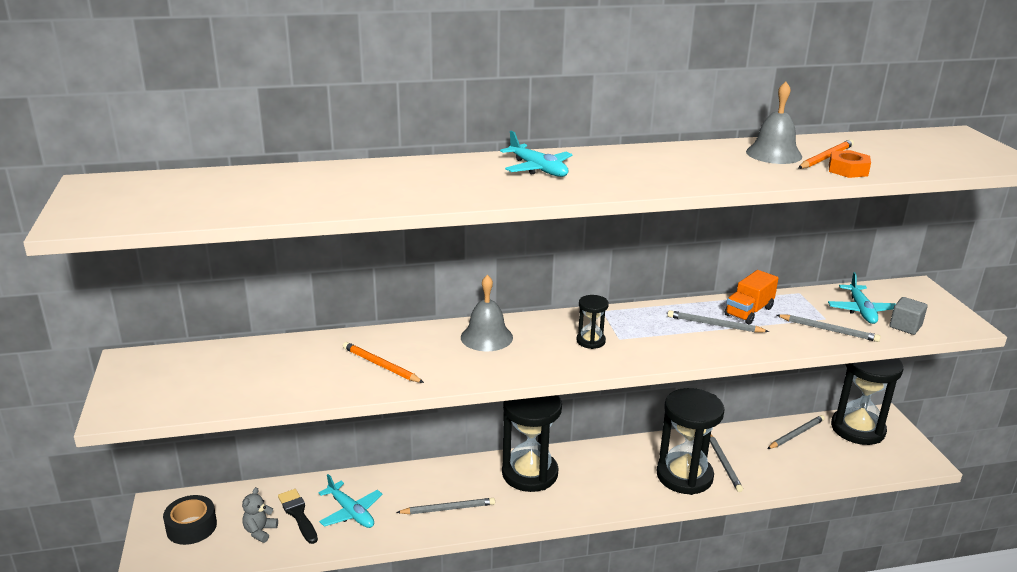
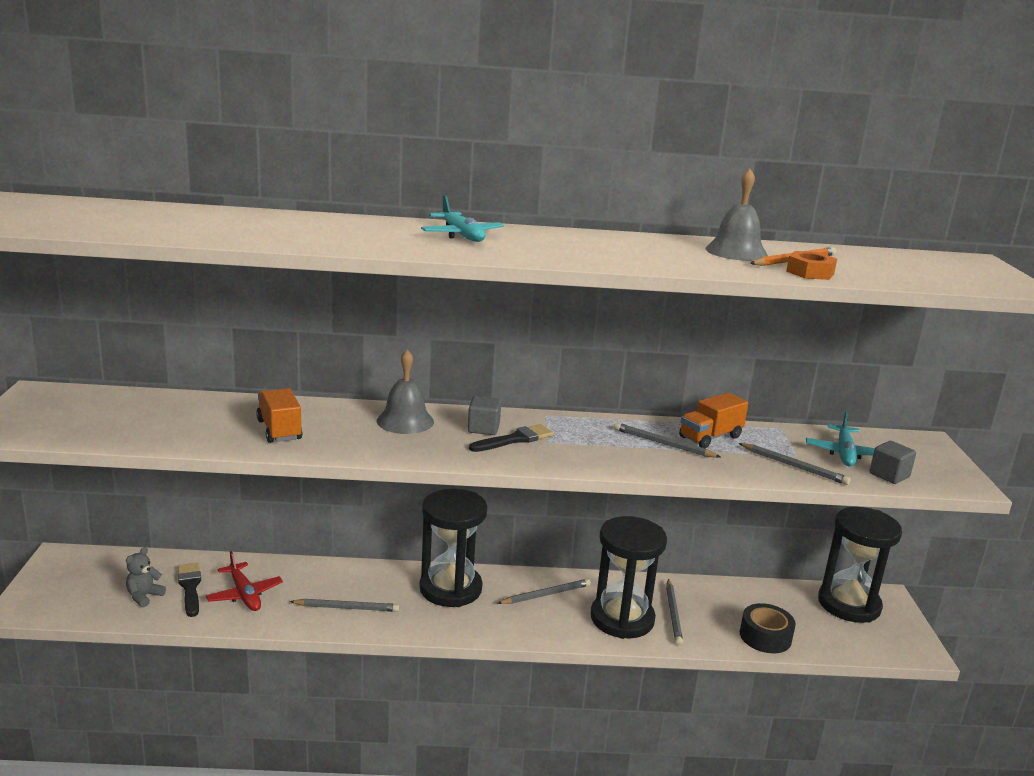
camera: 10 degrees right, 5 degrees down
black tape [163,495,217,545] -> black tape moved to [740,603,796,653]
turquoise plane [318,474,383,528] -> red plane [206,551,283,611]
orange pencil [343,342,424,383] -> orange truck [256,388,303,443]
black hourglass [576,295,609,349] -> black brush [469,424,553,452]
grey pencil [767,415,825,449] -> grey pencil moved to [497,579,591,604]
none -> grey cube [468,396,501,435]

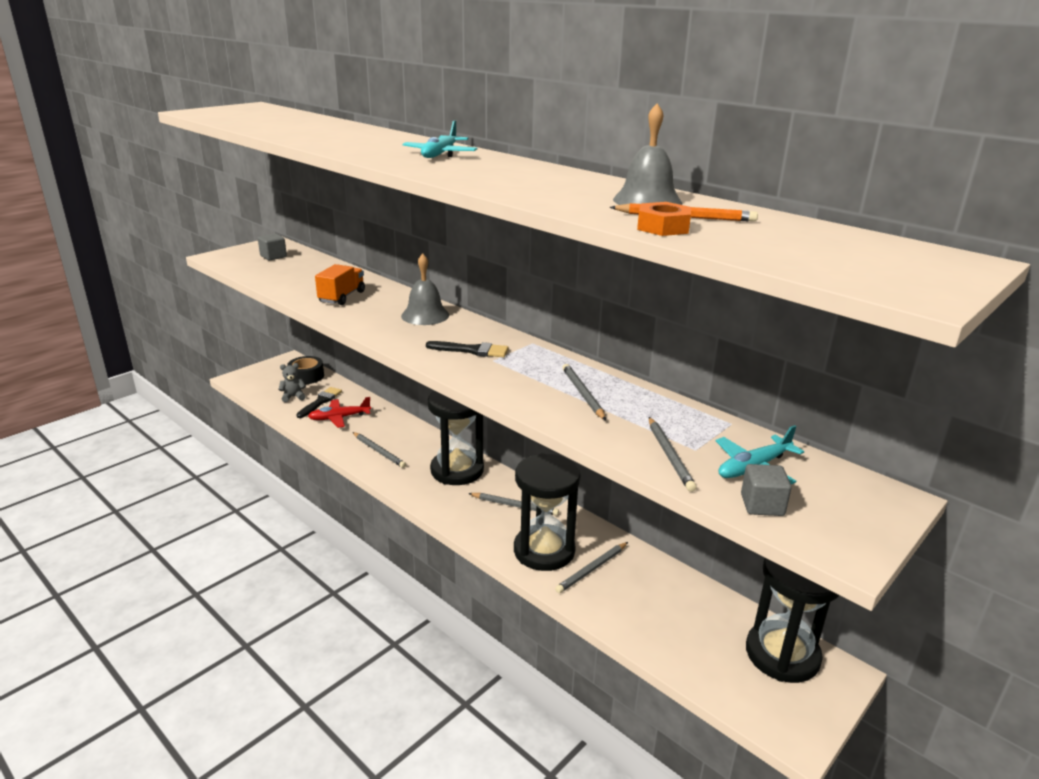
camera: 45 degrees right, 5 degrees up
red plane [206,551,283,611] -> red plane turned 60 degrees clockwise [308,397,371,428]
grey cube [468,396,501,435] -> grey cube moved to [258,233,287,261]
orange truck [679,393,748,448] -> none
black tape [740,603,796,653] -> black tape moved to [287,356,324,384]

